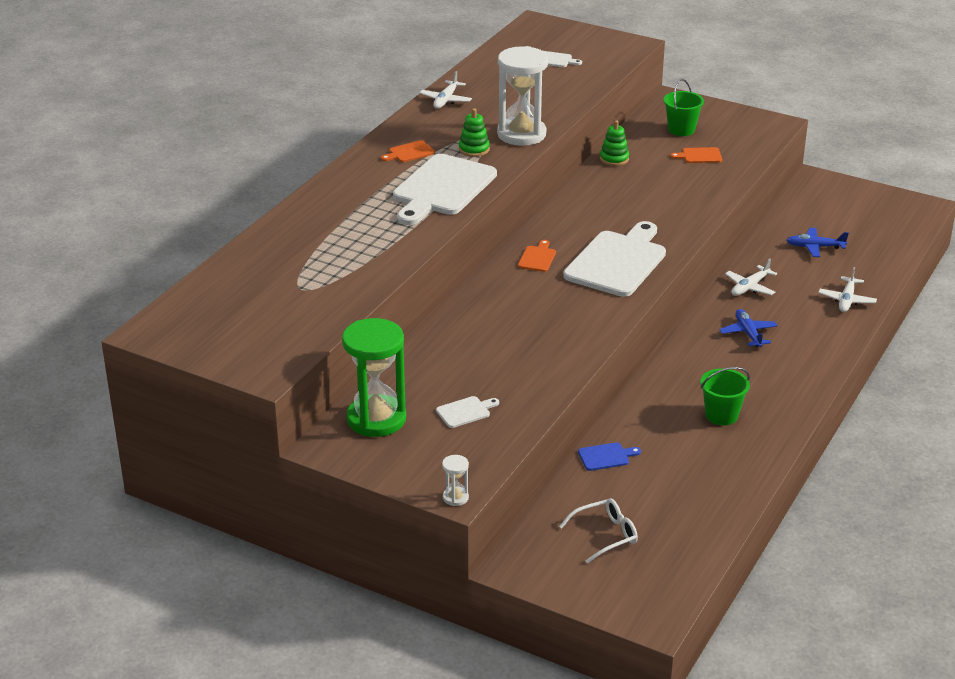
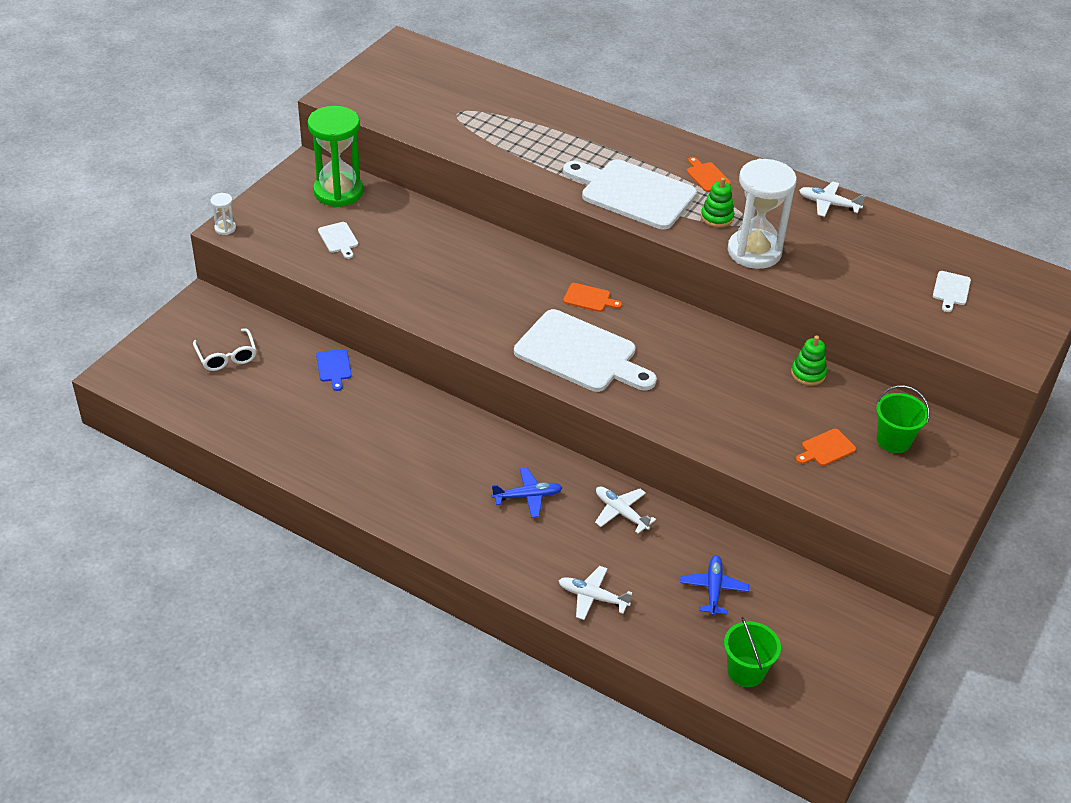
camera: 90 degrees right, 10 degrees up
orange cutting board [671,147,722,163] -> orange cutting board turned 120 degrees counterclockwise [796,429,856,466]
green bucket [700,367,750,425] -> green bucket moved to [724,617,781,687]

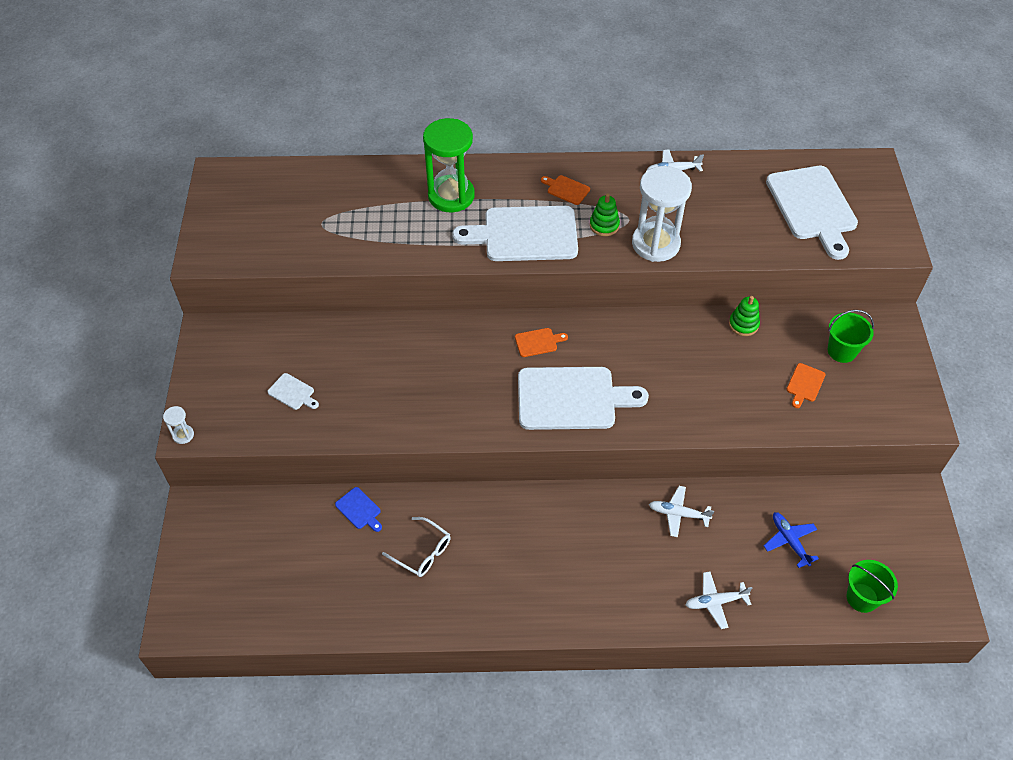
camera: 30 degrees left, 10 degrees up
white glasses [193,328,256,371] -> white glasses moved to [382,517,451,577]
green hourglass [308,106,364,207] -> green hourglass moved to [423,118,475,212]
blue plane [492,468,563,518] -> none
white cutting board [933,271,971,312] -> white cutting board [766,166,858,260], size x2.40

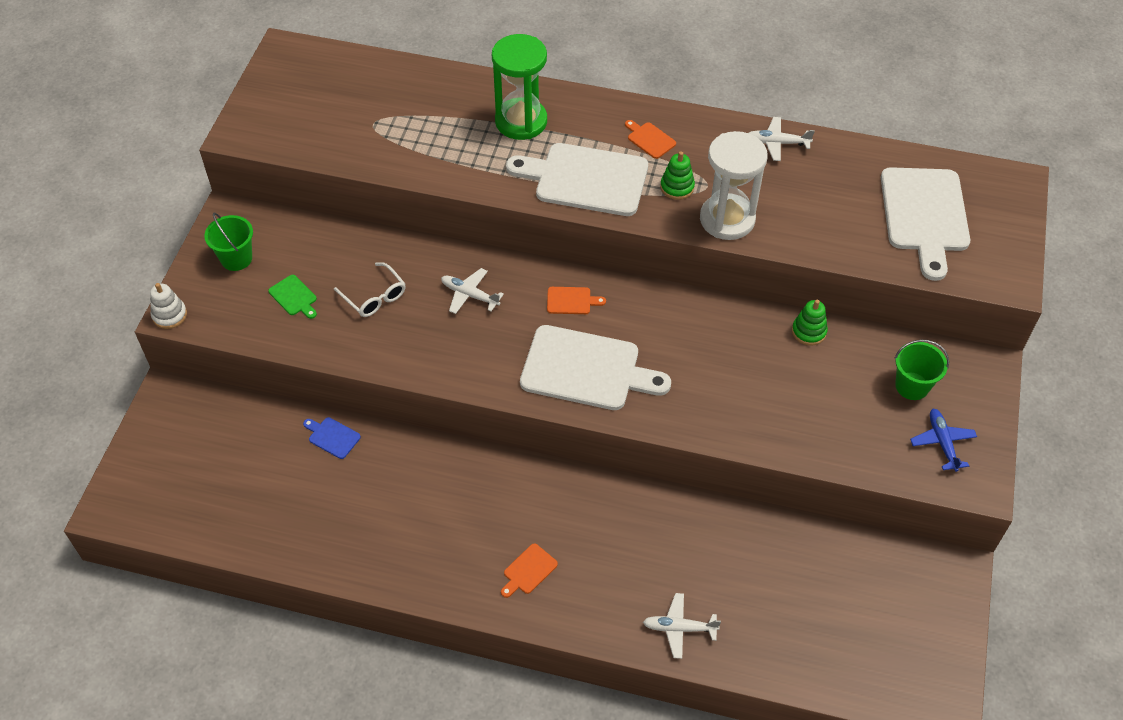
camera: 15 degrees right, 0 degrees up
white hourglass [163,406,194,444] -> white stacking toy [150,283,187,329]
white cutting board [268,373,319,410] -> green cutting board [268,275,317,319]
blue cutting board [335,487,382,532] -> blue cutting board turned 150 degrees clockwise [303,417,361,459]
white glasses [382,517,451,577] -> white glasses moved to [334,262,406,317]
white plane [649,486,714,537] -> white plane moved to [441,268,504,314]
blue plane [764,512,819,568] -> blue plane moved to [910,409,977,472]
orange cutting board [786,363,826,408] -> orange cutting board moved to [501,543,558,598]
green bucket [847,560,898,613] -> green bucket moved to [204,213,253,271]

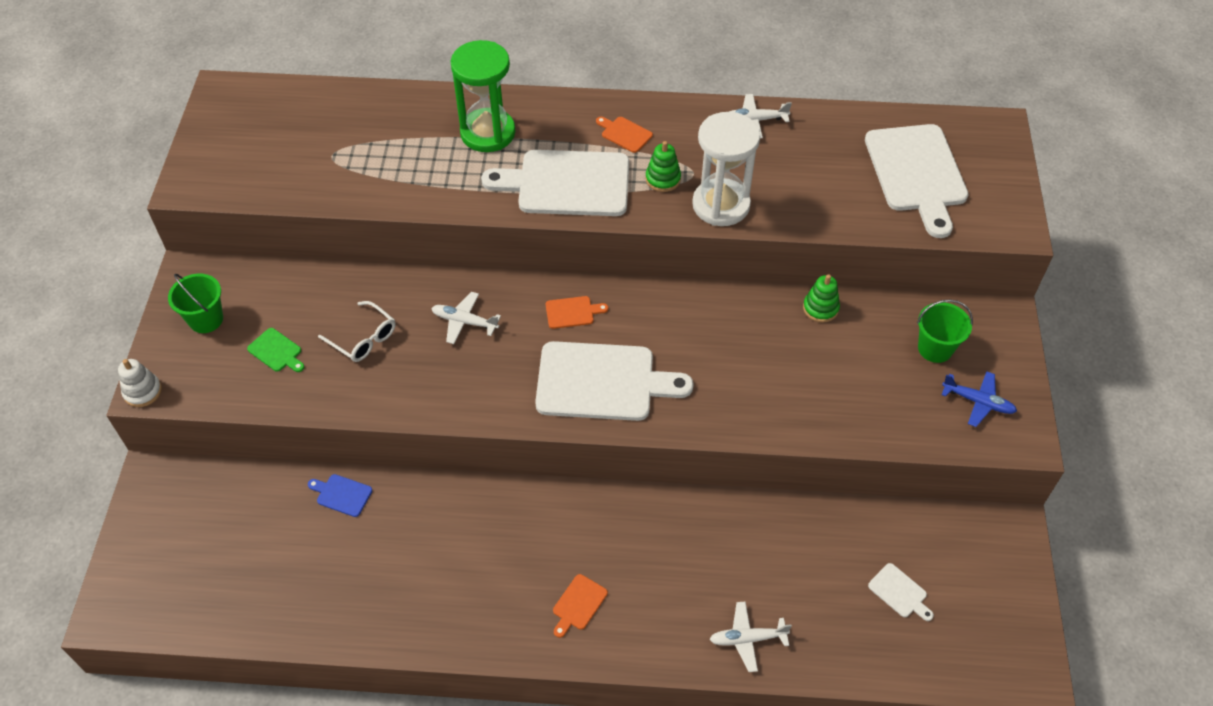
camera: 10 degrees left, 0 degrees up
blue plane [910,409,977,472] -> blue plane turned 135 degrees clockwise [942,371,1017,427]
none -> white cutting board [868,563,934,621]

